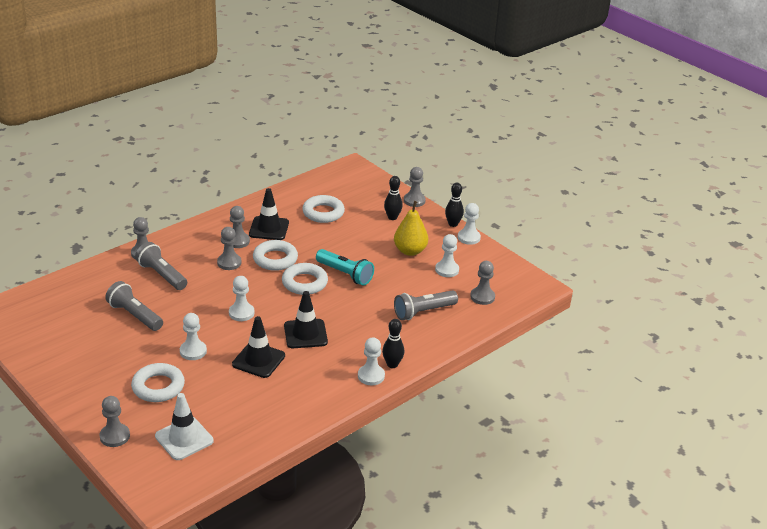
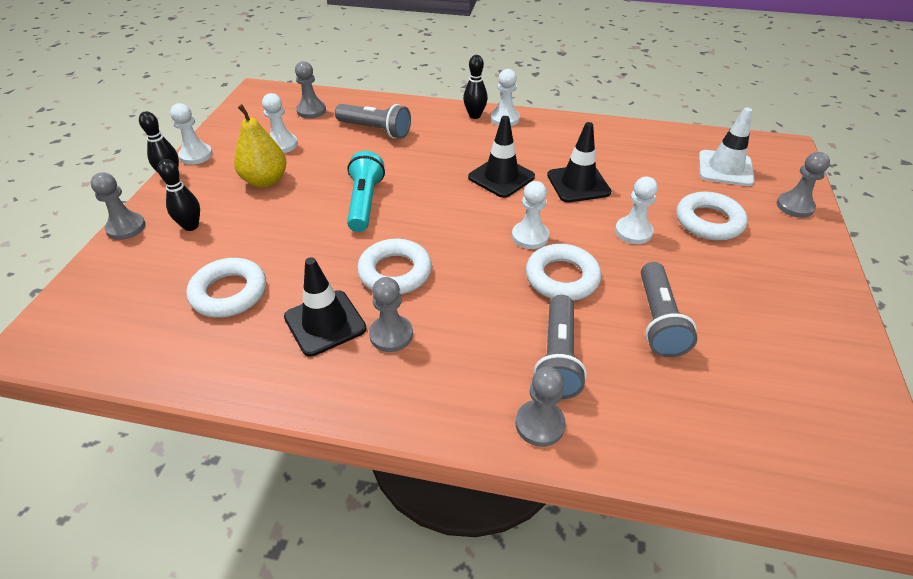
camera: 125 degrees left, 10 degrees up
grey pawn [217,227,242,270] -> none
white ring [282,263,328,295] -> white ring moved to [526,244,601,301]

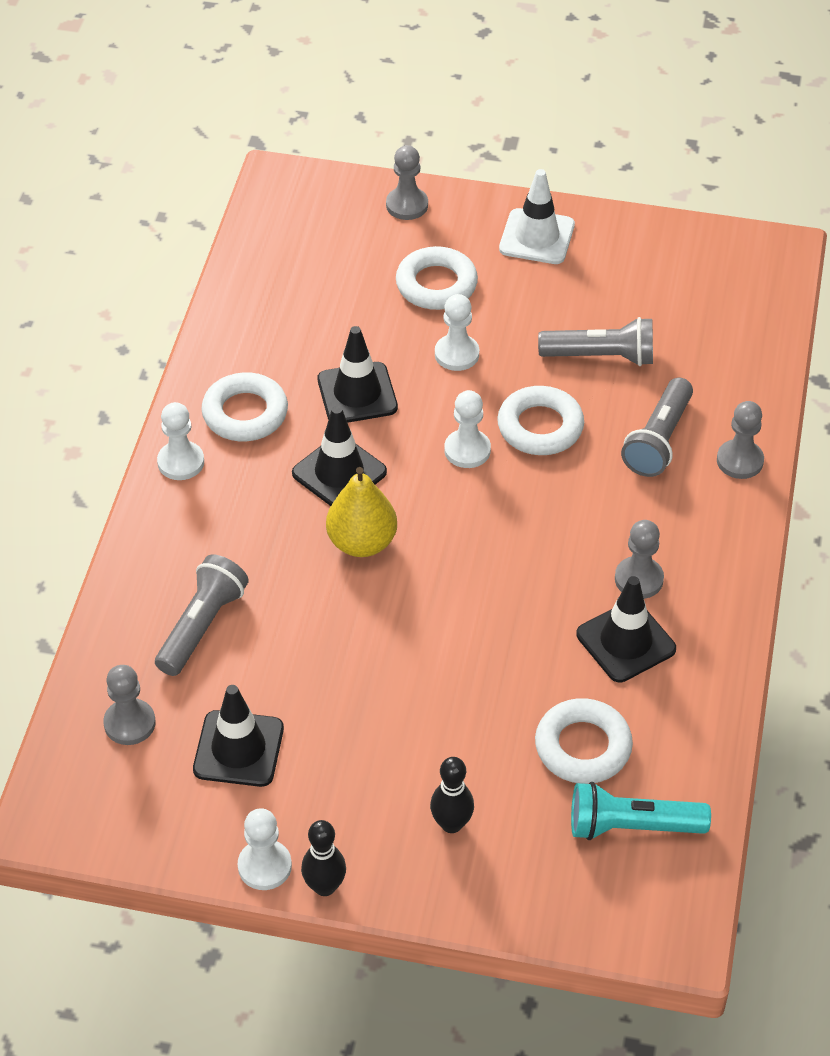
camera: 90 degrees left, 5 degrees up
grey pawn [90,172,146,240] -> none
yellow pear [234,104,287,188] -> yellow pear moved to [326,467,397,557]
white pawn [262,93,298,153] -> black traffic cone [193,685,284,787]
turquoise flashlight [347,151,385,232] -> turquoise flashlight moved to [571,782,711,840]
white ring [357,239,432,294] -> white ring moved to [201,373,288,441]
black bowling pin [463,55,488,119] -> none
grey flashlight [534,295,587,399] -> grey flashlight turned 105 degrees clockwise [621,378,693,477]
white traffic cone [699,107,755,186] -> white traffic cone moved to [499,169,575,264]

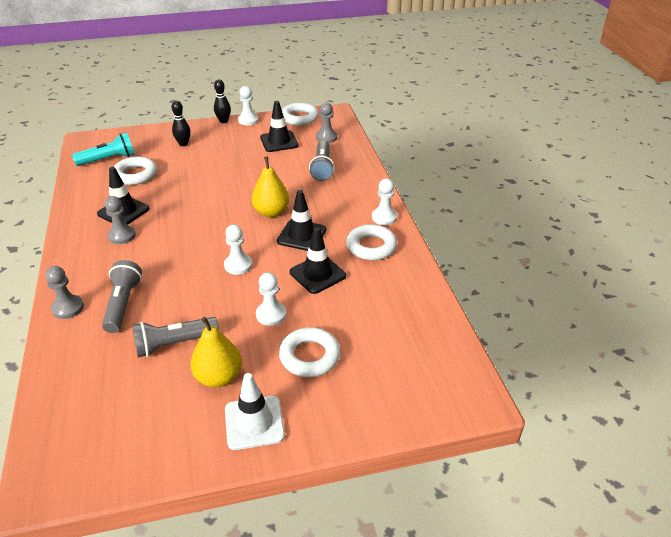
camera: 155 degrees right, 10 degrees down
grey pawn [386,145,428,220] -> none
white ring [497,386,584,455] -> white ring moved to [282,102,319,126]
none -> yellow pear [191,317,242,387]

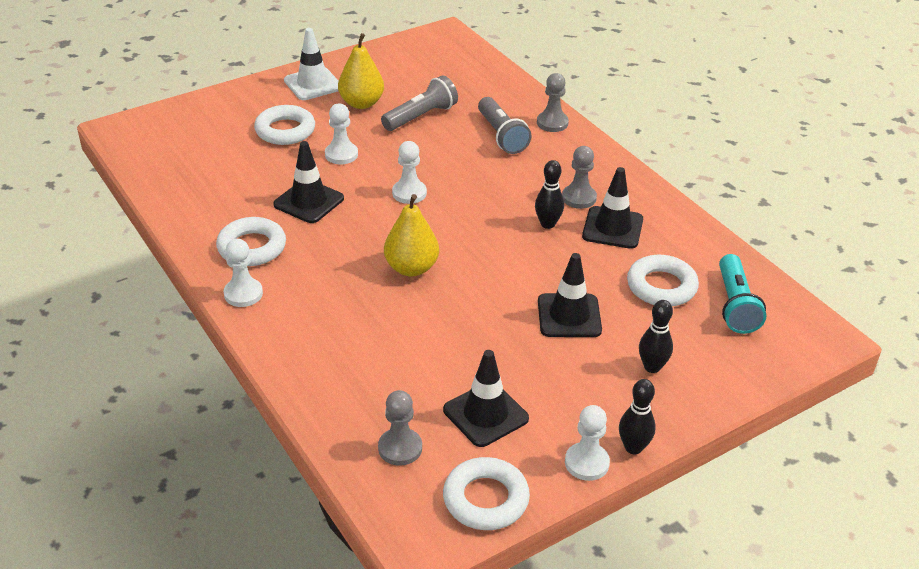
camera: 160 degrees right, 0 degrees up
turquoise flashlight [72,132,135,166] -> turquoise flashlight turned 45 degrees counterclockwise [719,254,766,334]
black traffic cone [277,190,326,251] -> black traffic cone moved to [538,253,602,337]
grey flashlight [309,140,335,181] -> none
none -> black bowling pin [535,160,564,229]

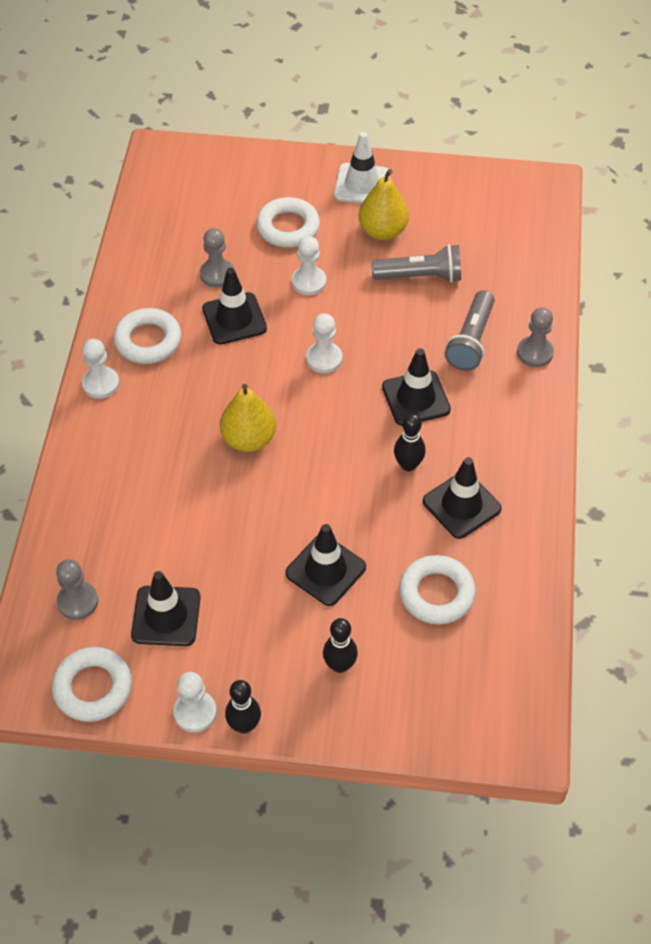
camera: 40 degrees right, 15 degrees up
grey pawn [562,146,597,209] -> grey pawn moved to [200,228,234,288]
turquoise flashlight [719,254,766,334] -> none
none -> black traffic cone [382,348,451,426]

